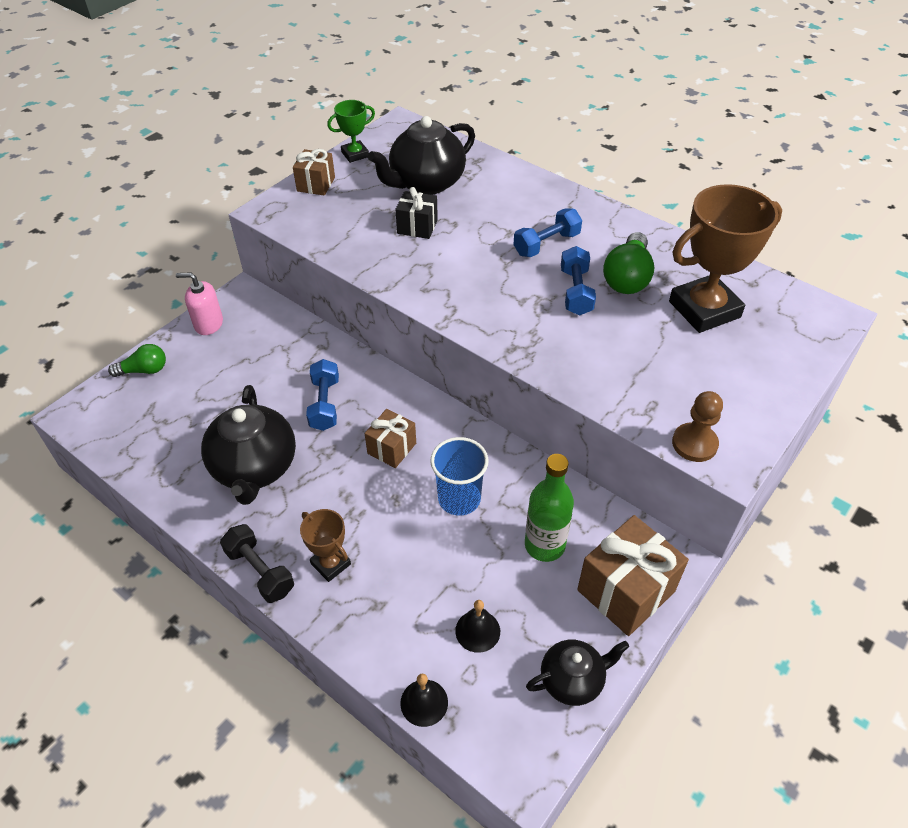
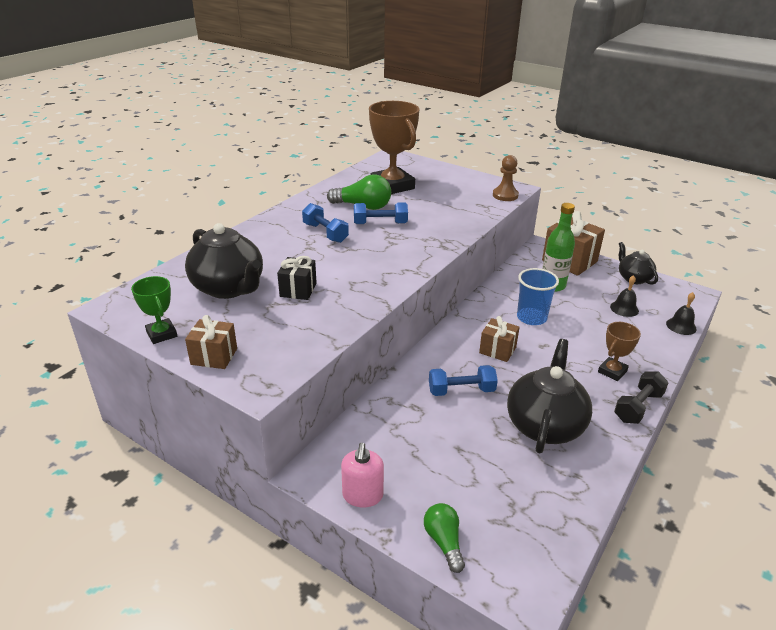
camera: 95 degrees left, 15 degrees down
black teapot [201,385,296,505] -> black teapot turned 60 degrees counterclockwise [507,339,592,454]

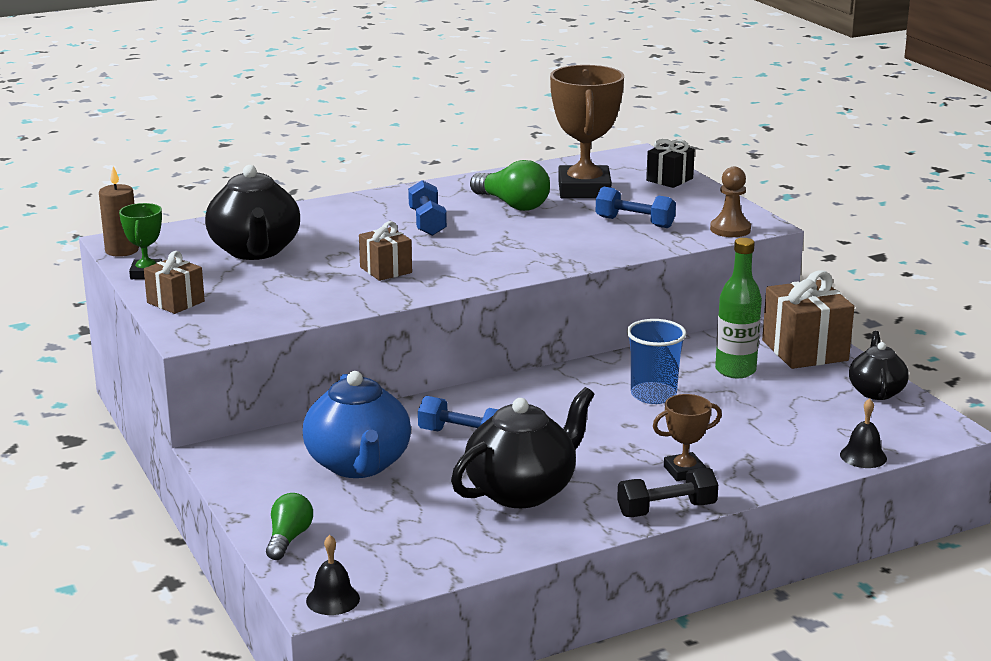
camera: 30 degrees right, 10 degrees down
black gift [277,256,317,300] -> black gift moved to [646,139,695,188]
pink soap dispenser [341,443,384,507] -> none
blue dumbbell [354,203,408,224] -> blue dumbbell moved to [596,187,676,228]
brown gift [479,316,520,362] -> brown gift moved to [359,221,412,281]
black bell [610,275,639,317] -> black bell moved to [306,535,360,615]
none -> brown candle [99,166,139,257]
none -> blue teapot [303,371,411,478]

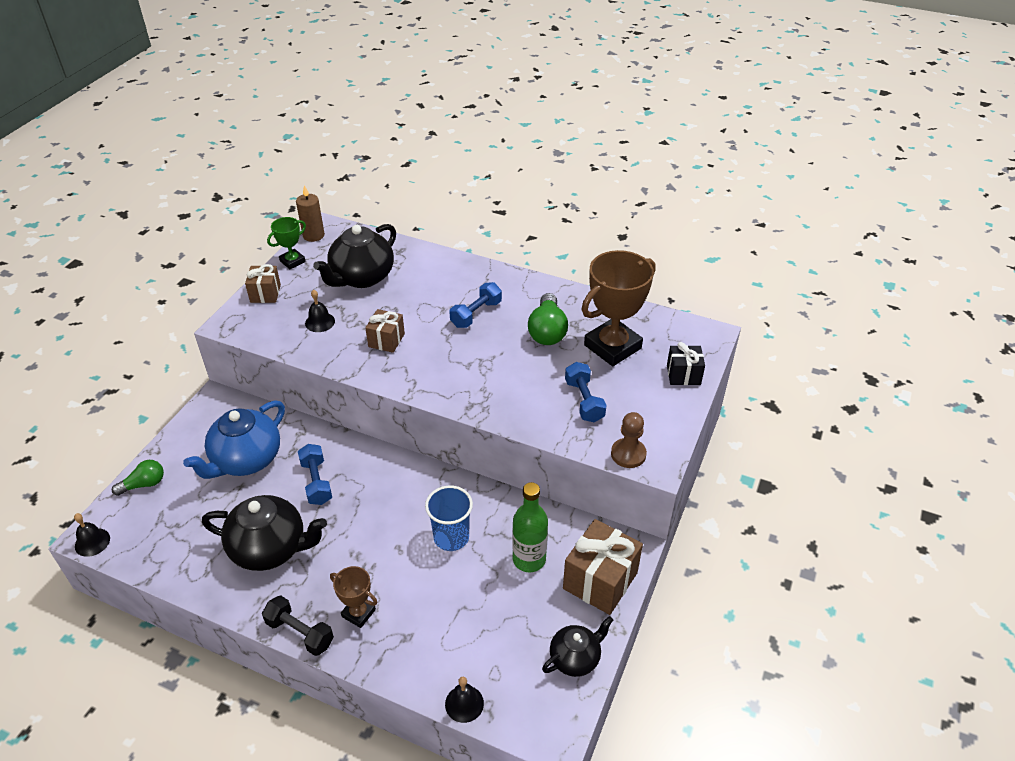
camera: 50 degrees right, 20 degrees up
none -> black bell [305,290,335,332]

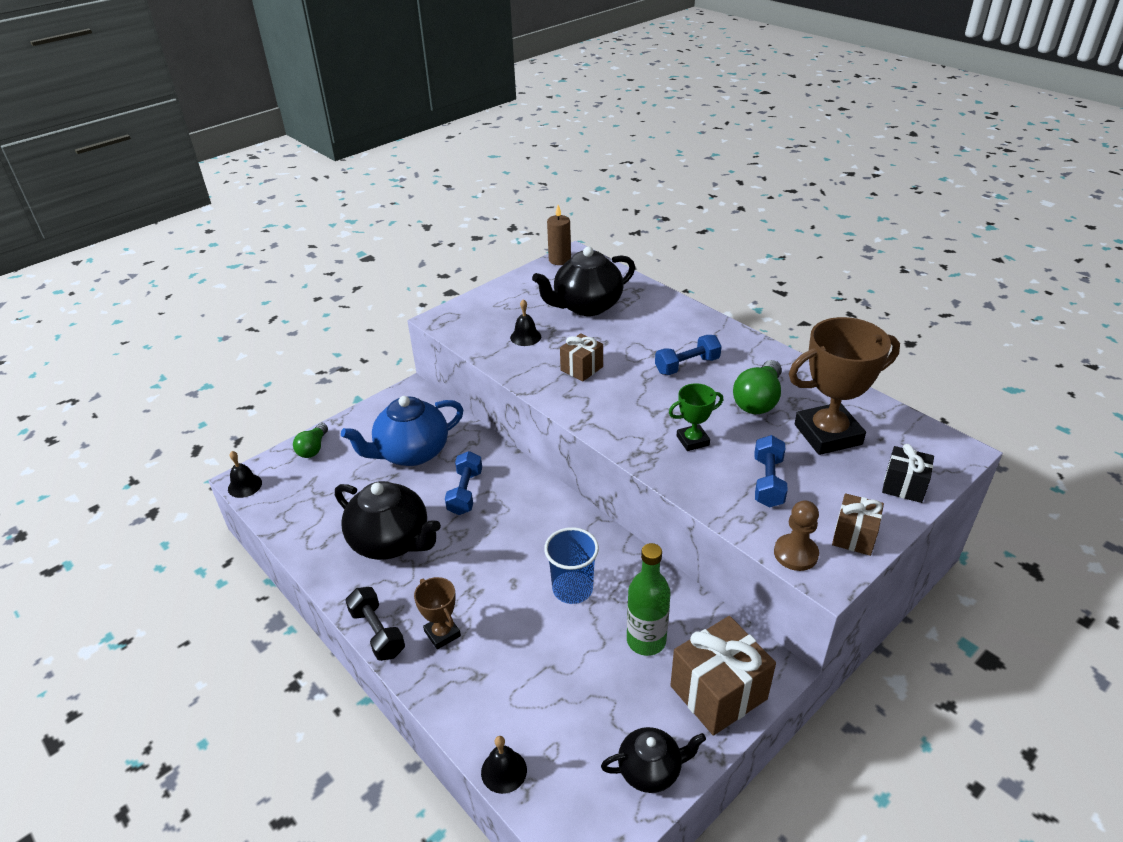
camera: 25 degrees right, 5 degrees down
green light bulb [112,460,164,496] -> green light bulb turned 105 degrees clockwise [293,423,328,458]
brown gift [245,264,281,303] -> brown gift moved to [832,493,884,556]
green trophy [267,217,306,269] -> green trophy moved to [669,383,723,451]

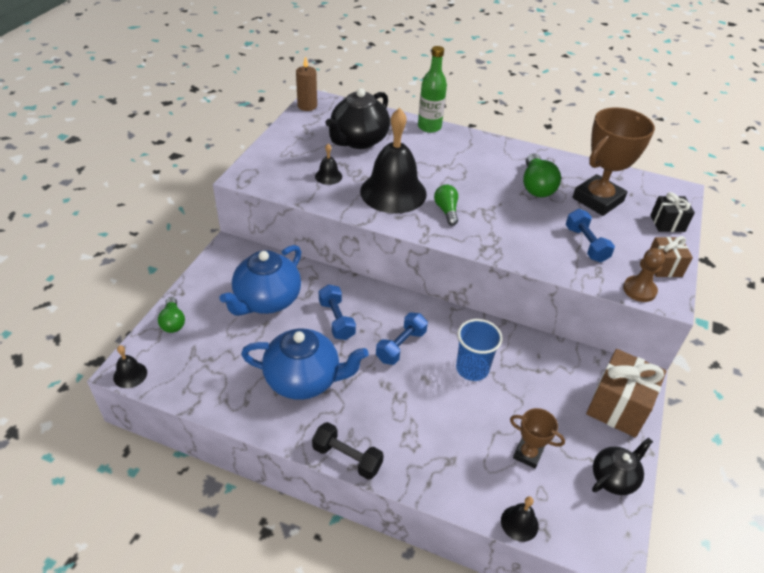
camera: 30 degrees left, 5 degrees up
black teapot [335,481,441,560] -> blue teapot [241,329,369,400]
brown trophy [414,577,461,649] -> brown trophy moved to [510,408,565,469]
brown gift [560,333,603,381] -> black bell [360,108,427,214]
green bottle [627,543,671,656] -> green bottle moved to [418,46,447,133]
blue dumbbell [655,335,722,375] -> blue dumbbell moved to [376,313,428,365]
green trophy [669,383,723,451] -> none
none -> green light bulb [434,185,458,225]

